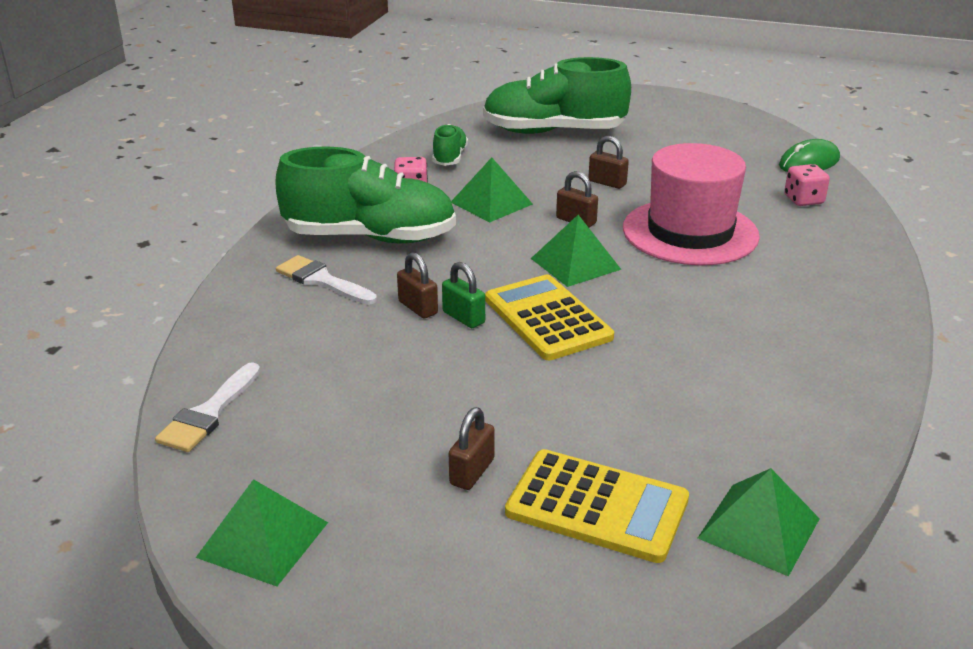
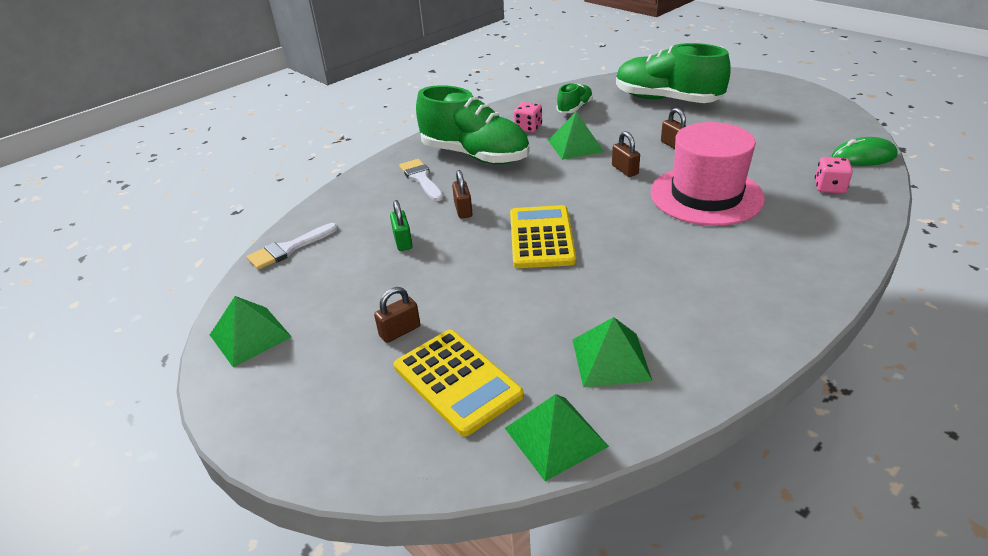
camera: 30 degrees right, 5 degrees up
green padlock [442,262,485,328] -> green padlock moved to [390,200,413,251]
green pyramid [531,215,621,287] -> green pyramid moved to [573,317,652,388]

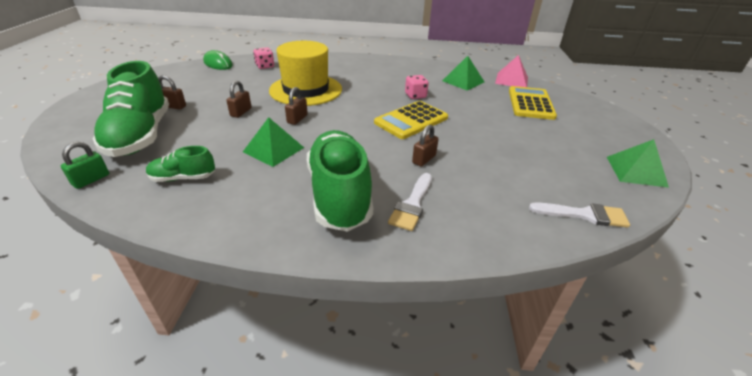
camera: 135 degrees left, 0 degrees up
brown padlock [374,287,420,343] -> brown padlock moved to [158,75,186,109]
green padlock [390,200,413,251] -> green padlock moved to [61,142,109,189]
green pyramid [505,394,609,481] -> pink pyramid [495,55,528,87]
pink dice [514,102,542,133] -> pink dice moved to [405,75,429,99]
pink hat [650,122,765,226] -> yellow hat [269,41,342,106]

